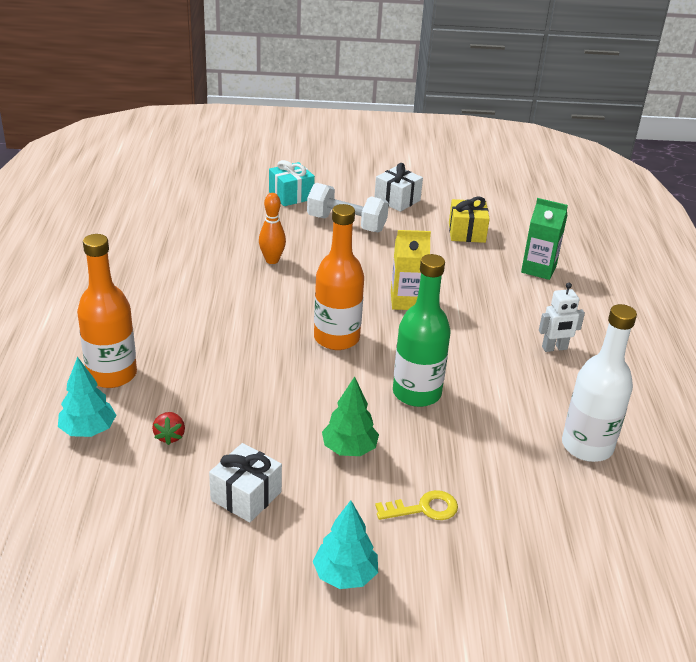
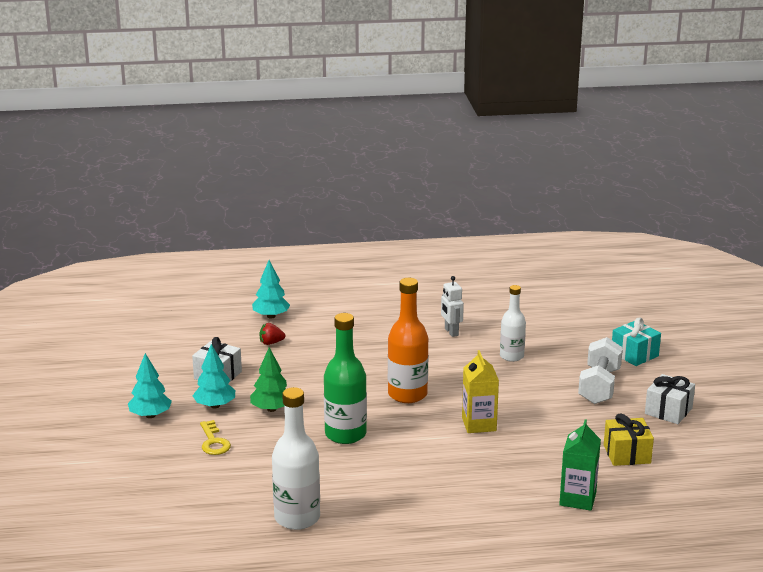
camera: 85 degrees right, 10 degrees down
orange bottle [77,234,137,388] -> none
orange bowling pin [259,193,286,264] -> white bottle [500,285,526,362]
white robot [539,283,585,352] -> white robot moved to [441,276,464,337]
none -> turquoise tree [192,344,235,409]

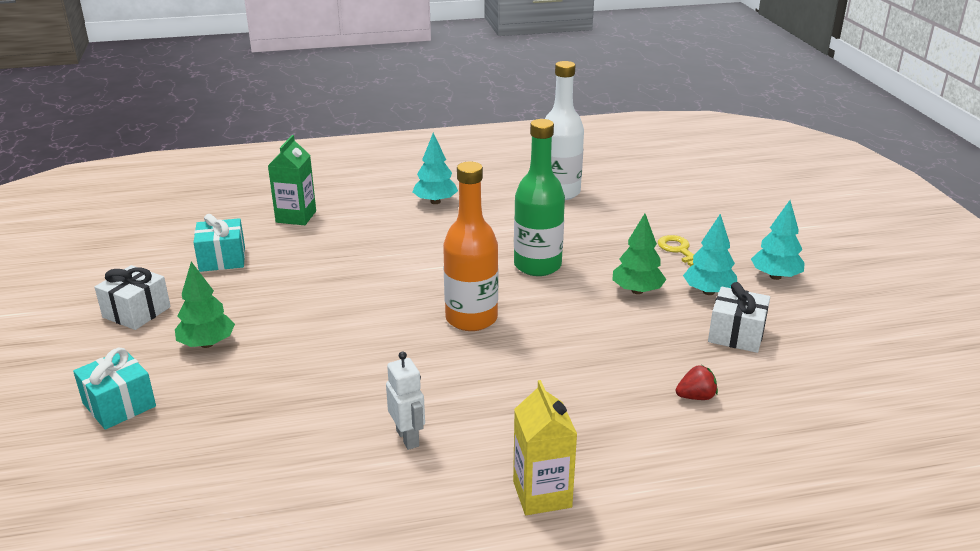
camera: 175 degrees right, 5 degrees up
turquoise tree [252,260,290,318] -> turquoise tree moved to [412,133,458,204]
yellow carton [462,350,499,433] -> yellow carton moved to [513,380,577,515]
white bottle [500,285,526,362] -> none
white dumbbell [578,337,623,404] -> green tree [175,262,235,348]
yellow gift [604,413,654,466] -> turquoise gift [193,214,245,272]

